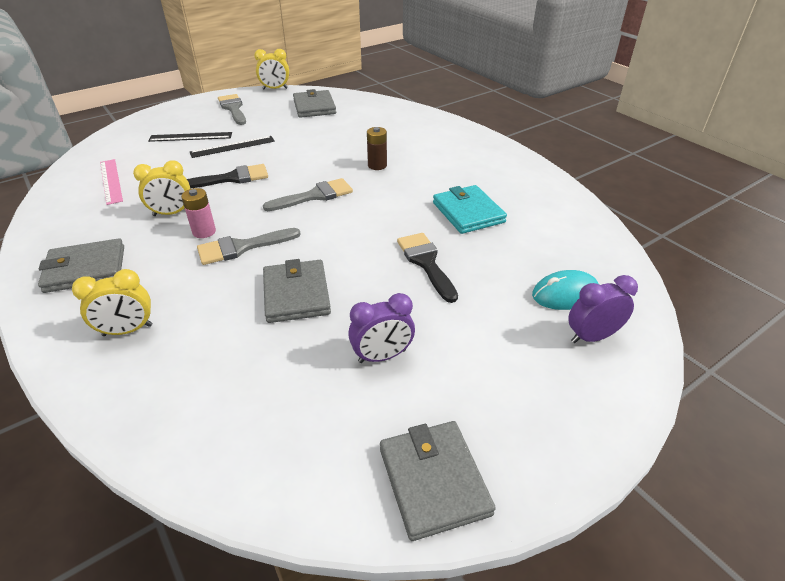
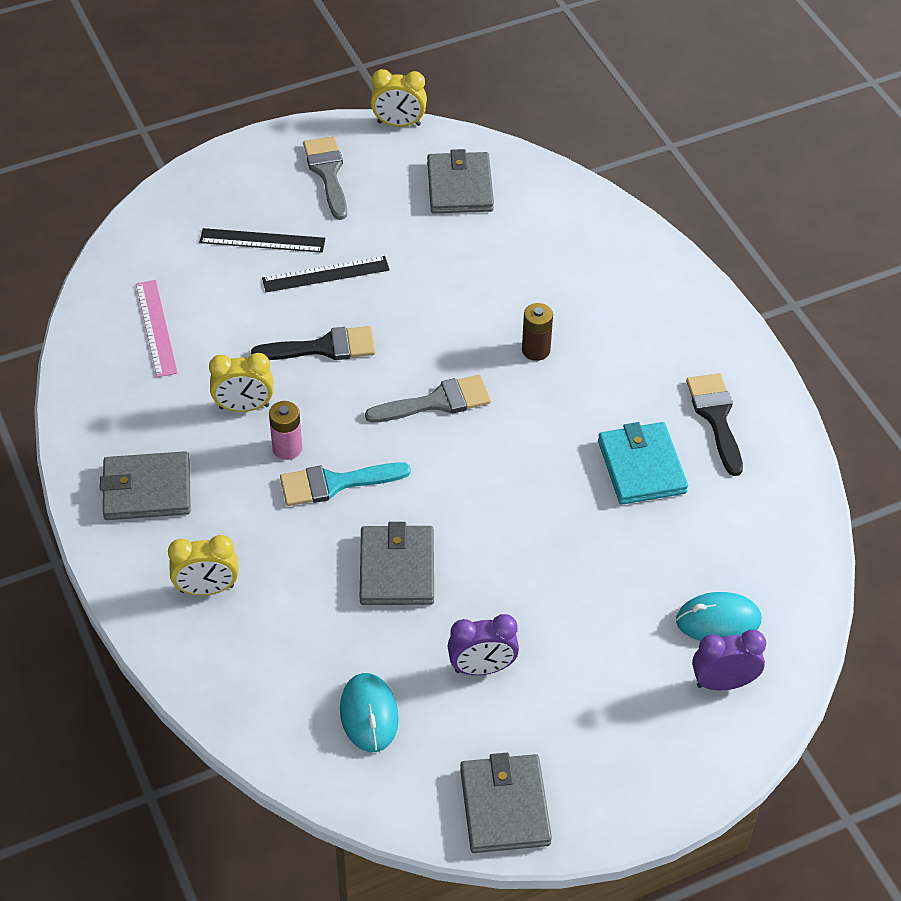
camera: 10 degrees right, 10 degrees up
grey brush [197,228,301,265] -> turquoise brush [280,462,411,506]
black brush [397,233,458,303] -> black brush moved to [686,373,743,476]
none -> turquoise mouse [340,673,399,752]

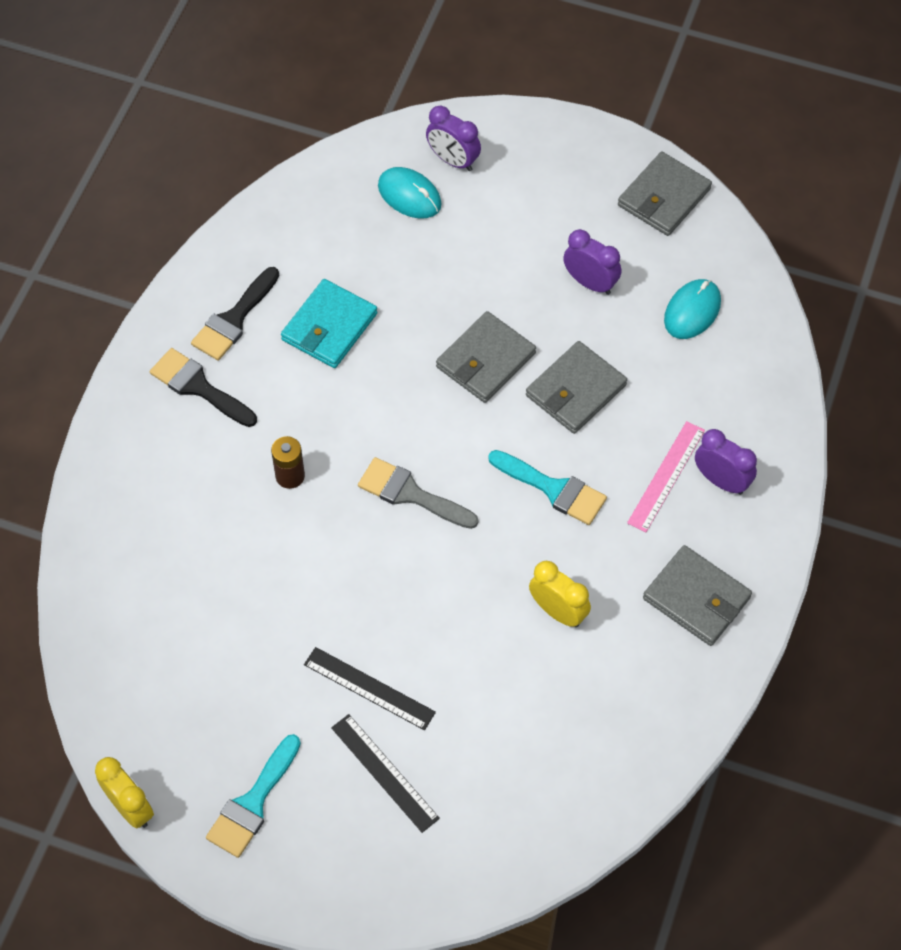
camera: 135 degrees left, 10 degrees up
pink ruler [136,280,177,377] -> pink ruler moved to [627,421,705,533]
yellow clock [168,535,238,595] -> purple clock [695,429,757,495]
black brush [251,326,375,360] -> black brush moved to [150,348,257,427]
pink battery [269,401,302,460] -> none
grey brush [303,136,347,220] -> turquoise brush [206,734,301,858]
grey wallet [427,149,494,213] -> grey wallet moved to [436,311,536,403]

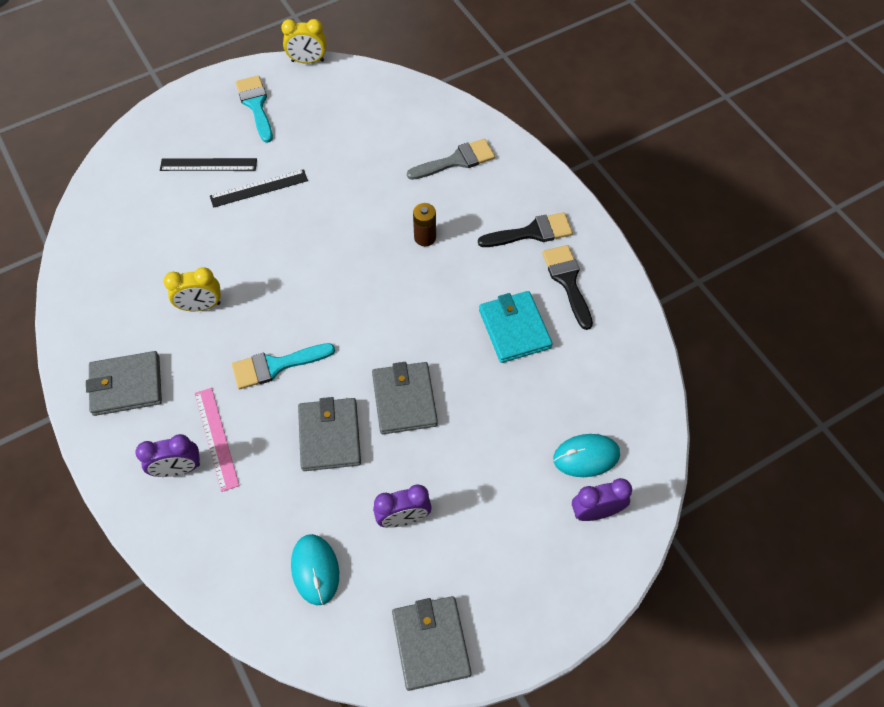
camera: 130 degrees right, 0 degrees up
grey brush [358,457,478,529] -> grey brush moved to [407,139,495,180]

